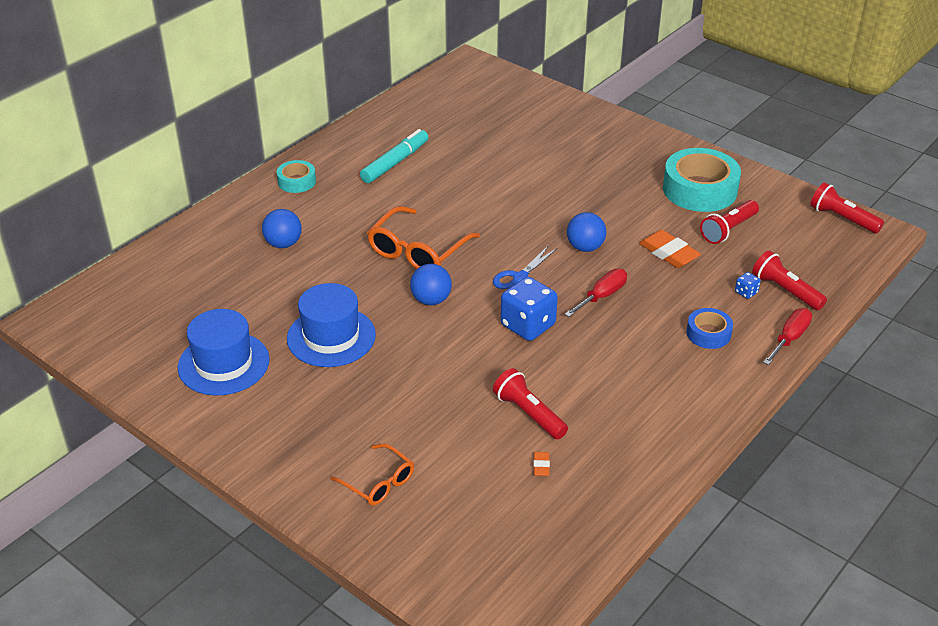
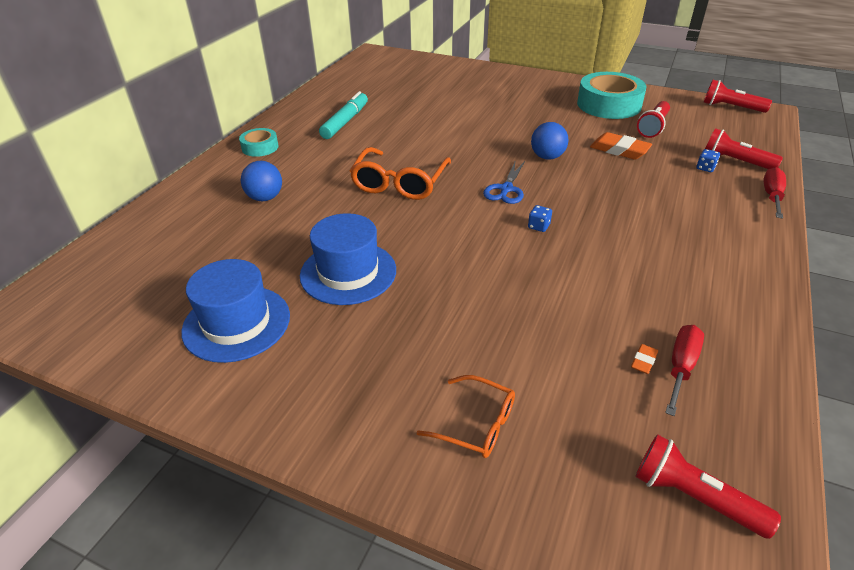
camera: 15 degrees left, 0 degrees up
blue ball [410,264,452,305] -> none
red flashlight [493,368,568,440] -> red flashlight moved to [635,434,781,539]
blue dice [500,277,558,341] -> blue dice [528,205,552,232], size x0.44
orange eraser [533,452,550,476] -> orange eraser turned 45 degrees clockwise [631,344,658,374]
red screwdriver [564,269,627,317] -> red screwdriver moved to [665,325,704,416]
blue tape [686,308,733,349] -> none

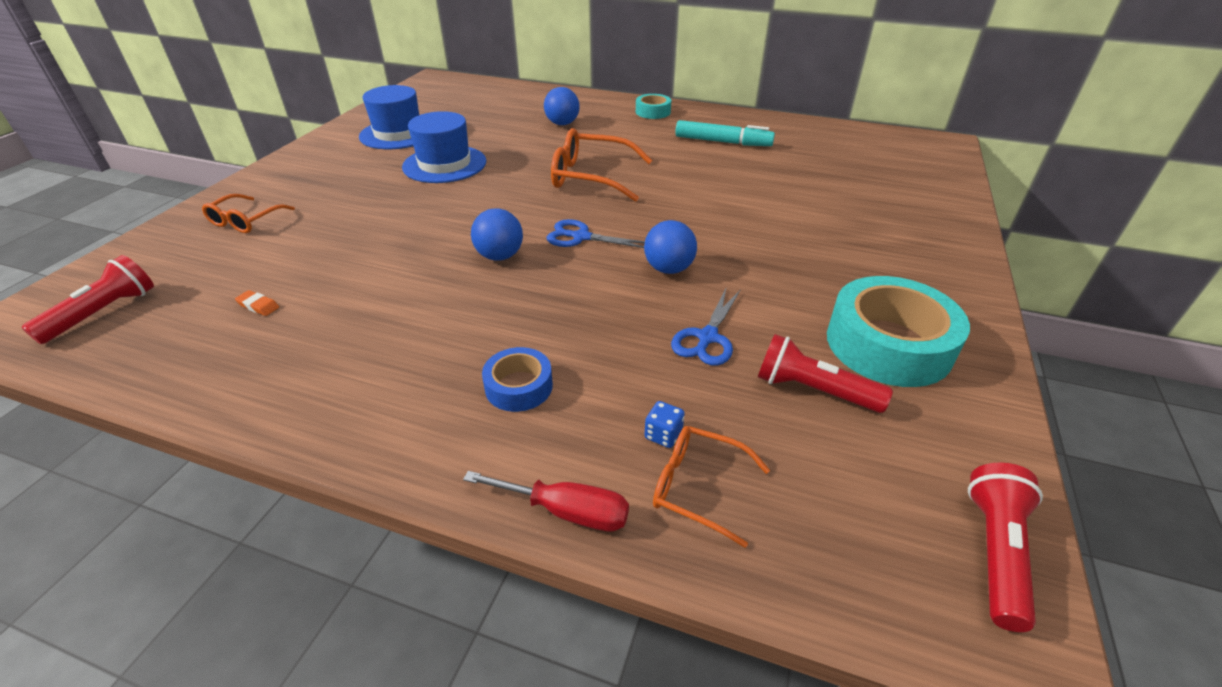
camera: 85 degrees right, 0 degrees up
blue dice [528,205,552,232] -> blue ball [471,208,523,261]
orange eraser [590,132,652,159] -> blue scissors [671,289,740,366]
red screwdriver [665,325,704,416] -> none
red flashlight [705,128,783,169] -> orange glasses [653,426,770,548]
none -> blue tape [482,347,553,412]

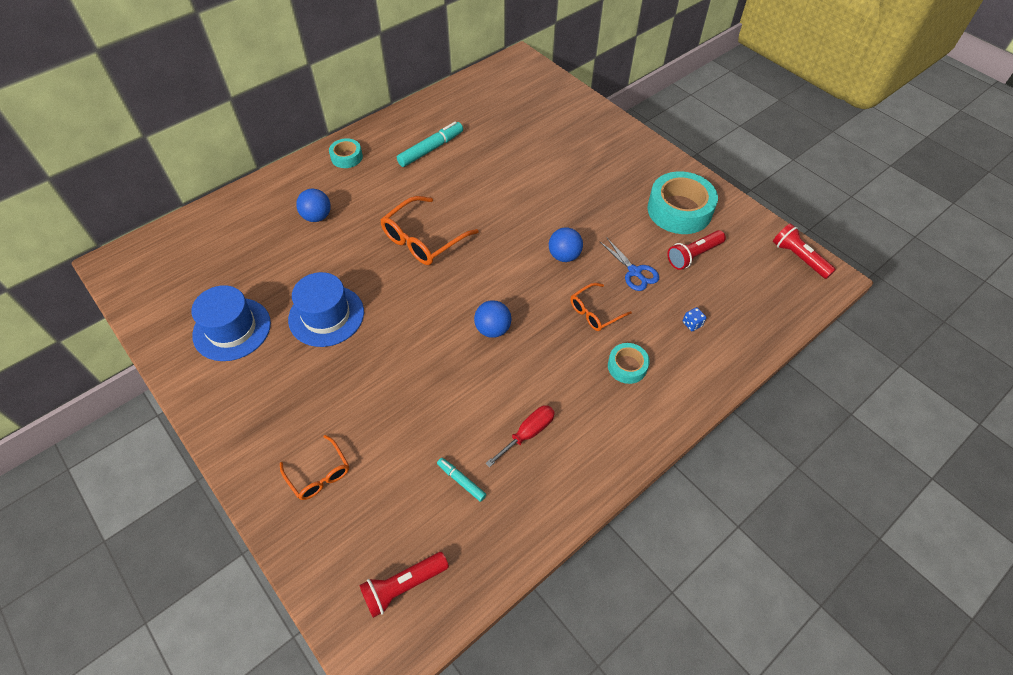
camera: 60 degrees left, 15 degrees up
red flashlight [22,255,154,344] -> red flashlight turned 90 degrees counterclockwise [359,552,449,618]
orange eraser [235,290,279,316] -> turquoise marker [437,458,486,502]
red screwdriver [463,471,629,531] -> red screwdriver moved to [485,405,555,468]
blue tape [482,347,553,412] -> turquoise tape [608,343,650,384]
blue scissors [547,219,645,248] -> none
orange glasses [653,426,770,548] -> orange glasses moved to [570,283,632,331]

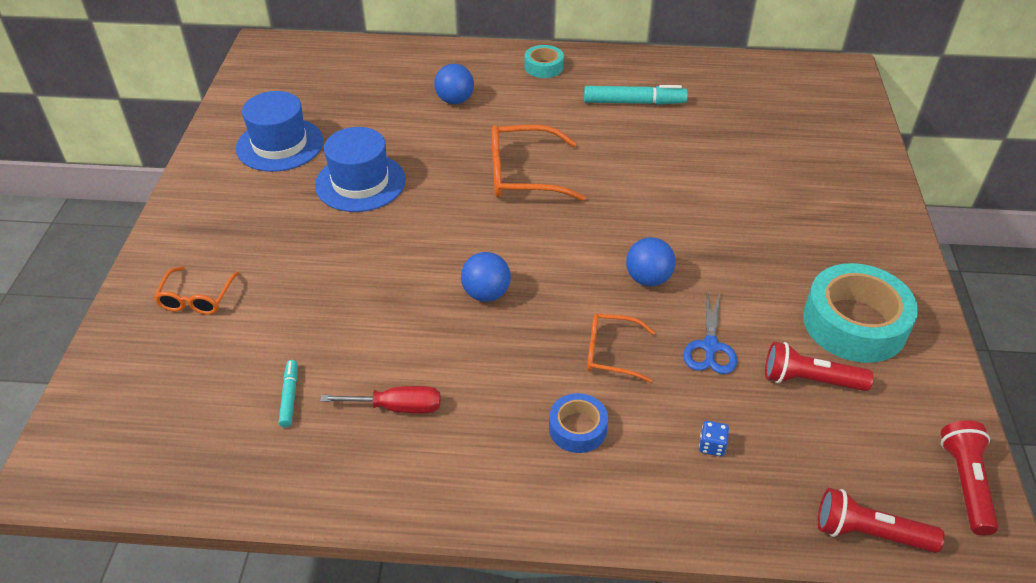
camera: 45 degrees right, 10 degrees down
red flashlight [359,552,449,618] -> red flashlight moved to [818,488,945,553]
turquoise tape [608,343,650,384] -> blue tape [549,393,608,453]

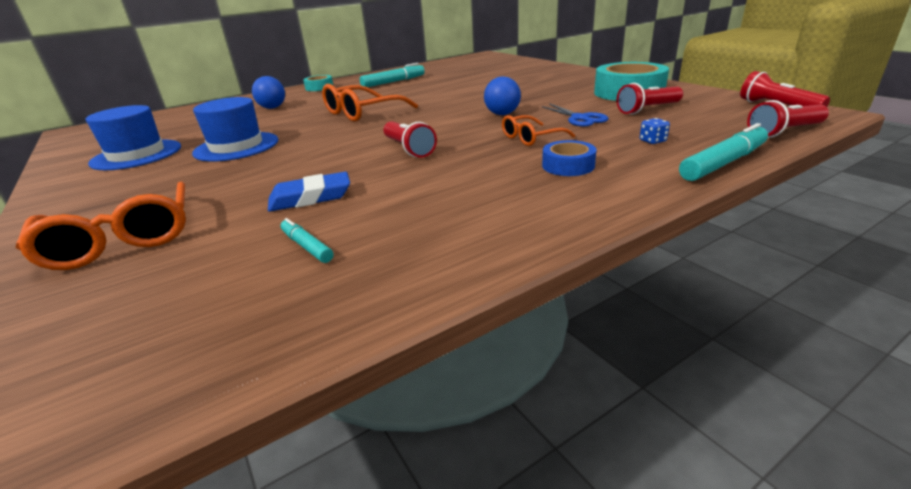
camera: 35 degrees left, 15 degrees down
orange glasses [154,266,239,315] -> orange glasses [16,181,186,270], size x1.66
red screwdriver [321,386,441,413] -> none
blue ball [461,252,511,302] -> red flashlight [383,121,437,158]
none -> blue eraser [268,172,350,212]
none -> turquoise marker [679,123,768,181]

